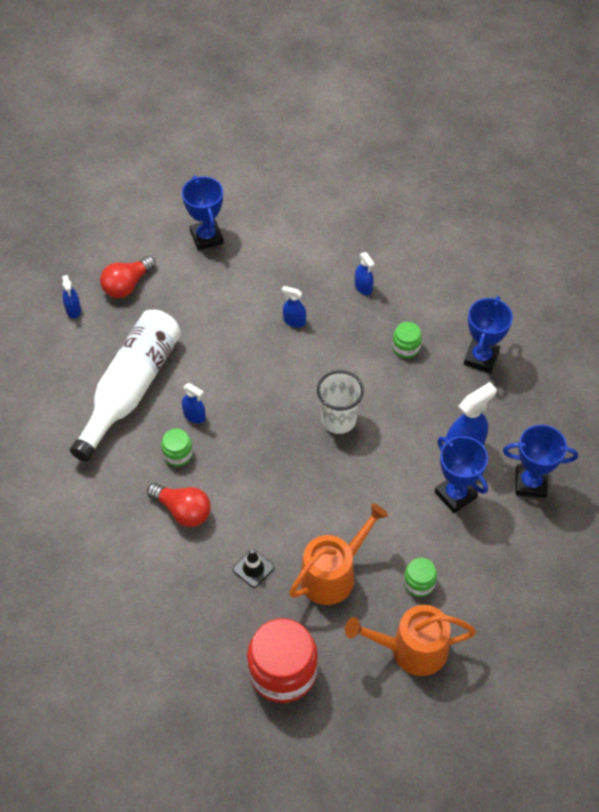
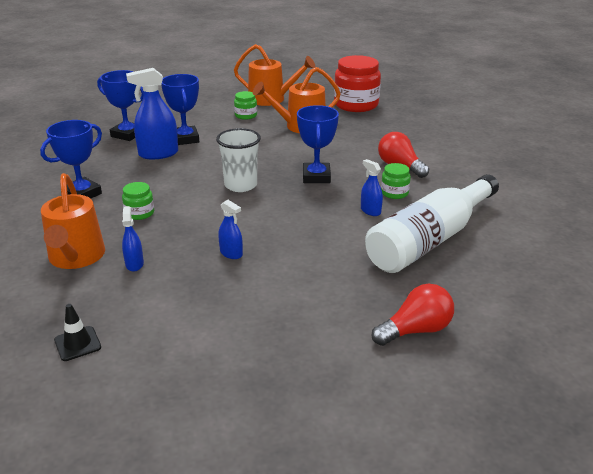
camera: 160 degrees left, 25 degrees down
blue spray bottle [62,275,81,318] -> none
blue trophy [182,176,223,251] -> blue trophy moved to [297,105,339,183]
black traffic cone [233,549,274,588] -> black traffic cone moved to [54,304,101,361]
none -> orange watering can [41,173,105,269]

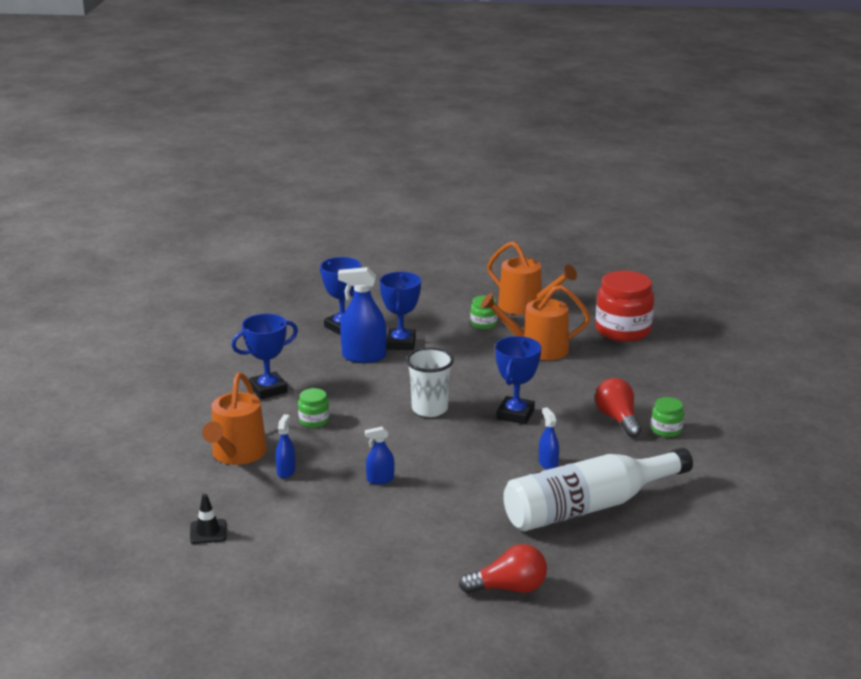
camera: 20 degrees right, 5 degrees down
blue spray bottle [218,200,243,259] -> blue spray bottle turned 105 degrees clockwise [365,426,395,484]
green jar [381,163,411,199] -> green jar moved to [651,397,684,437]

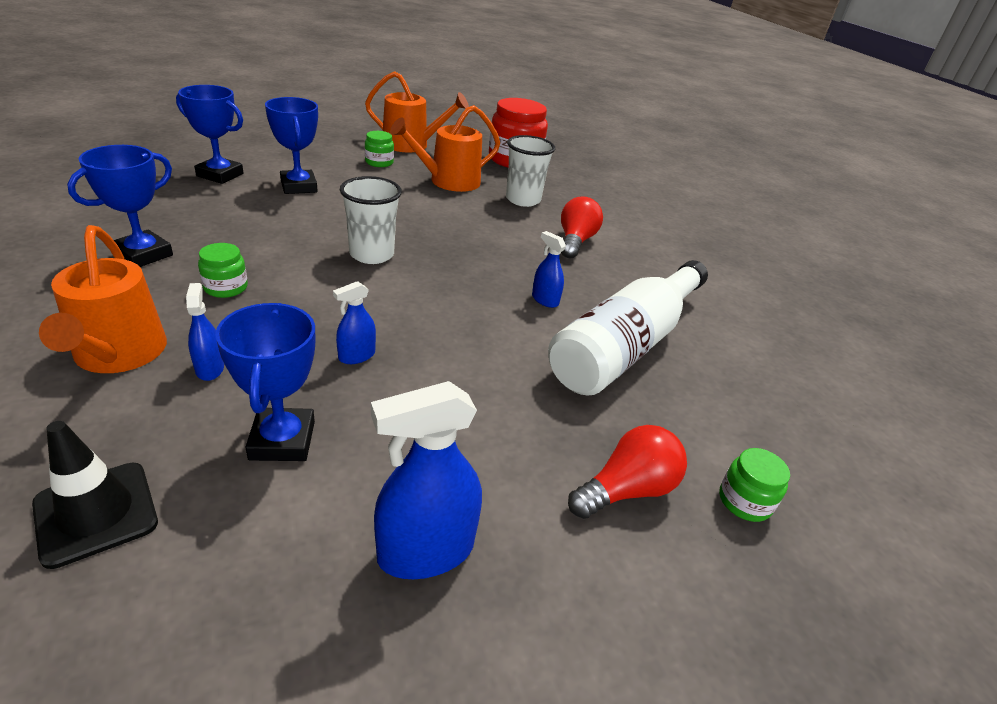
camera: 30 degrees left, 10 degrees up
black traffic cone [190,494,226,544] -> black traffic cone [32,421,158,569], size x1.52
blue spray bottle [338,267,387,363] -> blue spray bottle moved to [371,381,482,579]
blue trophy [495,336,541,424] -> blue trophy moved to [215,303,315,461]
red light bulb [595,378,642,437] -> red light bulb turned 60 degrees clockwise [561,196,603,259]
green jar [651,397,684,437] -> green jar moved to [719,448,790,522]
none -> white cup [506,135,555,207]

